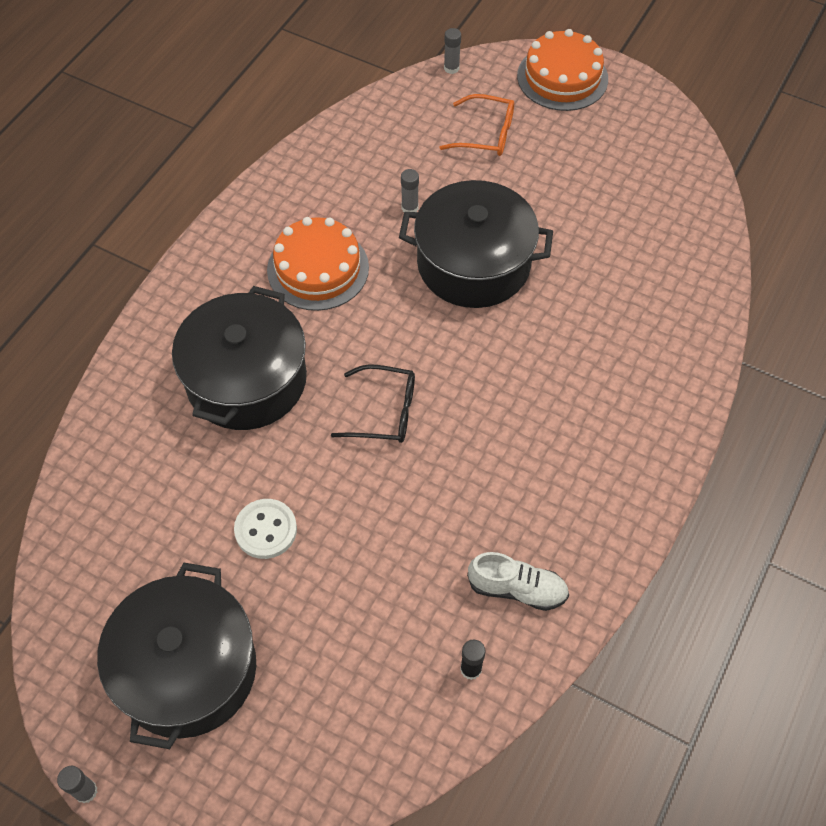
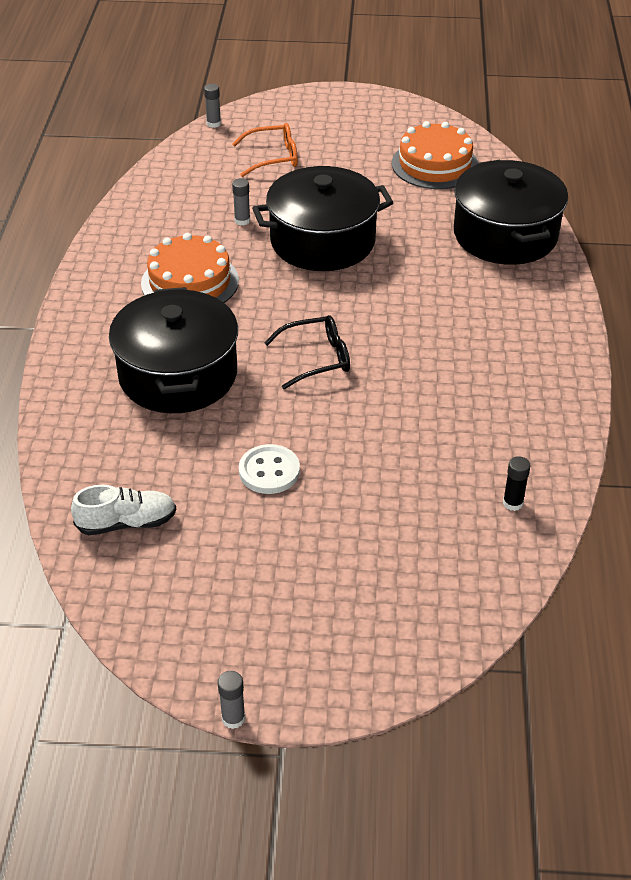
camera: 25 degrees left, 15 degrees down
black pot [97,563,256,749] -> black pot moved to [454,160,568,265]
white shoe [467,552,569,611] -> white shoe moved to [71,485,176,535]
orange cake [517,29,608,111] -> orange cake moved to [392,121,478,189]

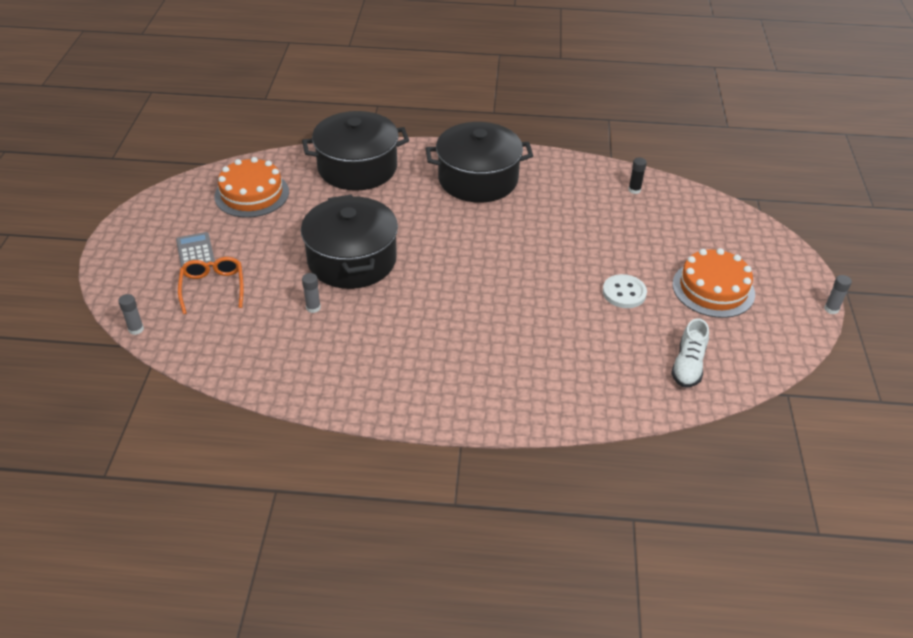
camera: 90 degrees left, 0 degrees up
white shoe [71,485,176,535] -> white shoe turned 150 degrees counterclockwise [671,318,709,387]
black pot [109,287,238,413] -> black pot moved to [426,122,533,203]
orange cake [141,233,239,303] -> orange cake moved to [672,248,755,318]
black glasses [264,315,350,389] -> none
none -> grey calculator [176,232,215,268]

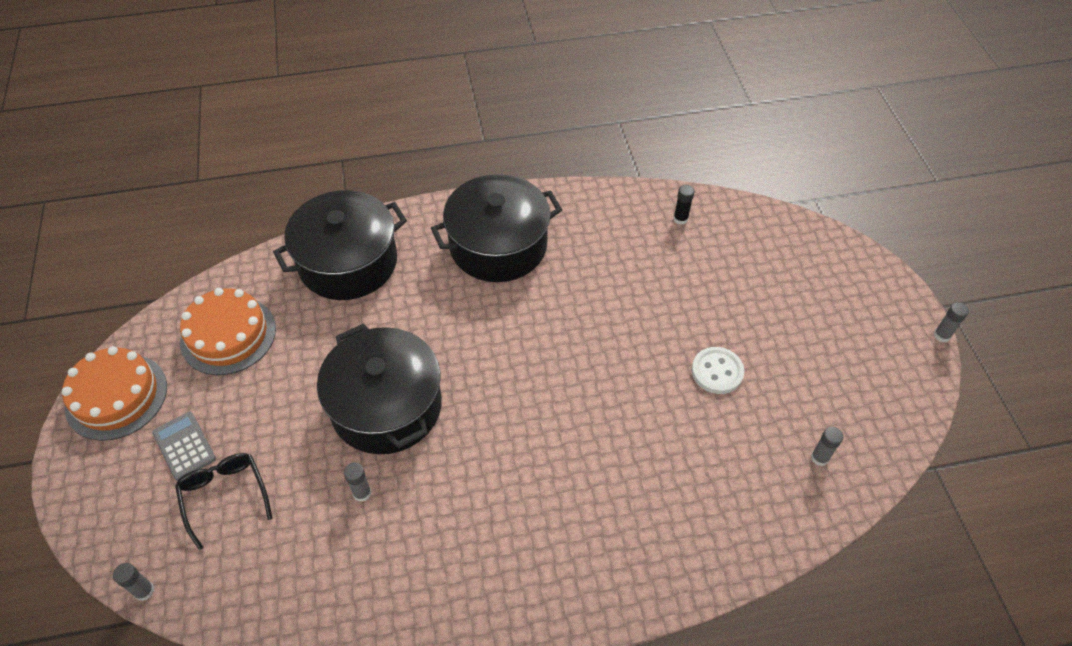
camera: 15 degrees left, 10 degrees up
orange glasses [178,257,244,314] -> black glasses [175,453,273,550]
white shoe [671,318,709,387] -> grey glue stick [811,427,843,466]
orange cake [672,248,755,318] -> orange cake moved to [62,346,167,441]

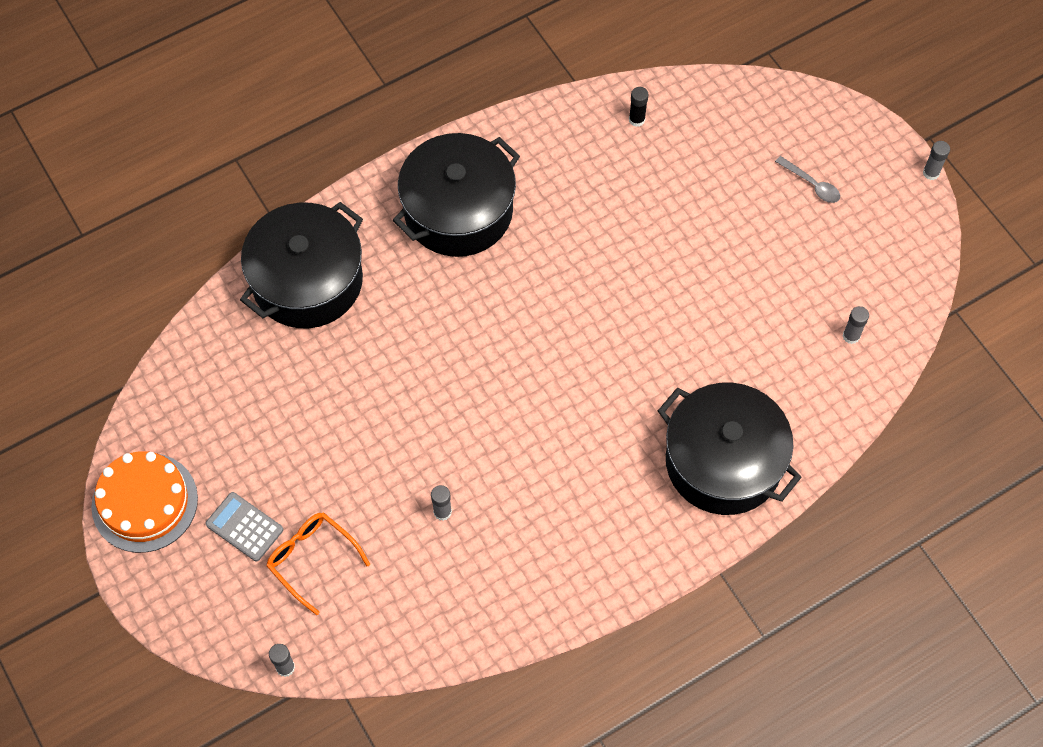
camera: 20 degrees left, 10 degrees up
black glasses [175,453,273,550] -> orange glasses [266,512,370,615]
orange cake [180,288,276,375] -> none
black pot [317,324,442,454] -> black pot moved to [658,383,802,515]
white button [692,347,744,394] -> none
none -> grey spoon [775,156,840,203]

